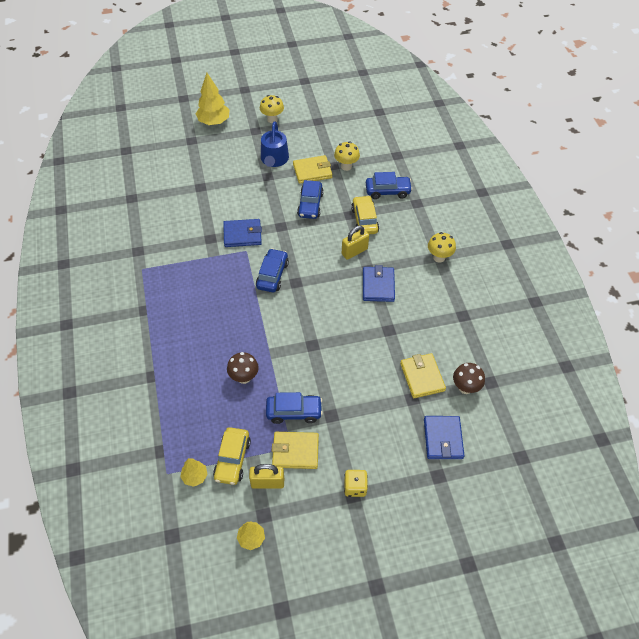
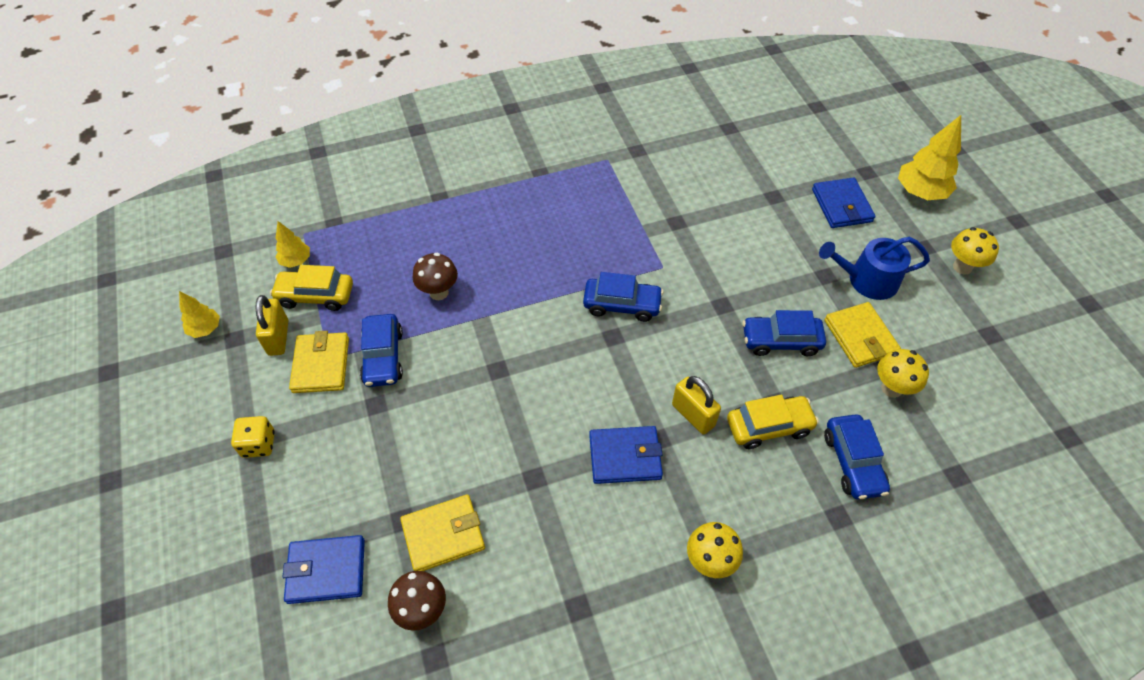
camera: 85 degrees right, 0 degrees up
blue wallet [223,219,262,247] -> blue wallet moved to [812,177,876,228]

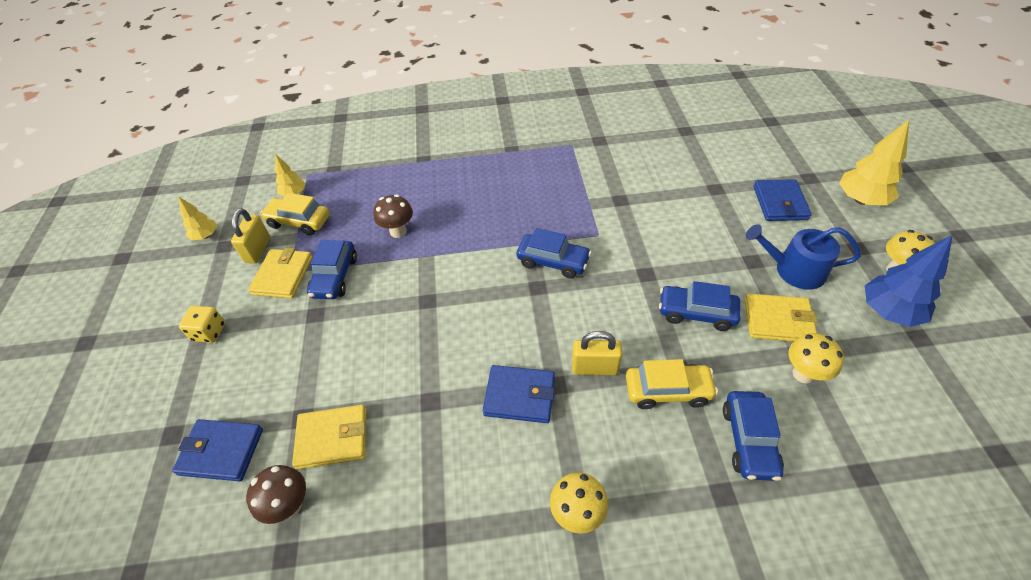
camera: 15 degrees right, 5 degrees down
yellow padlock [672,376,721,435] -> yellow padlock turned 60 degrees counterclockwise [572,331,622,375]
yellow wallet [824,302,901,368] -> yellow wallet turned 75 degrees counterclockwise [745,294,817,342]
none -> blue tree [865,235,953,327]

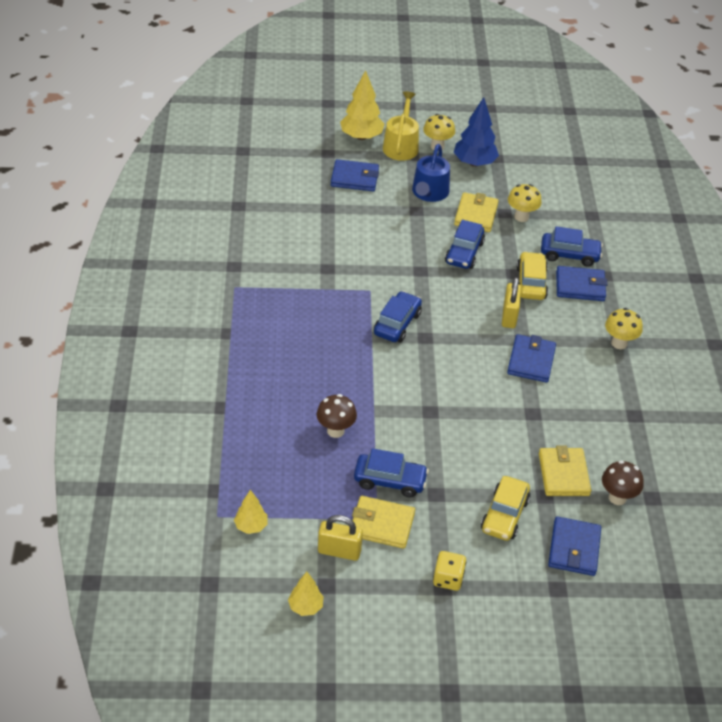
camera: 90 degrees left, 5 degrees down
yellow car [260,193,330,235] -> yellow car moved to [481,476,530,541]
none -> yellow watering can [383,91,419,161]
none -> blue wallet [556,266,607,301]

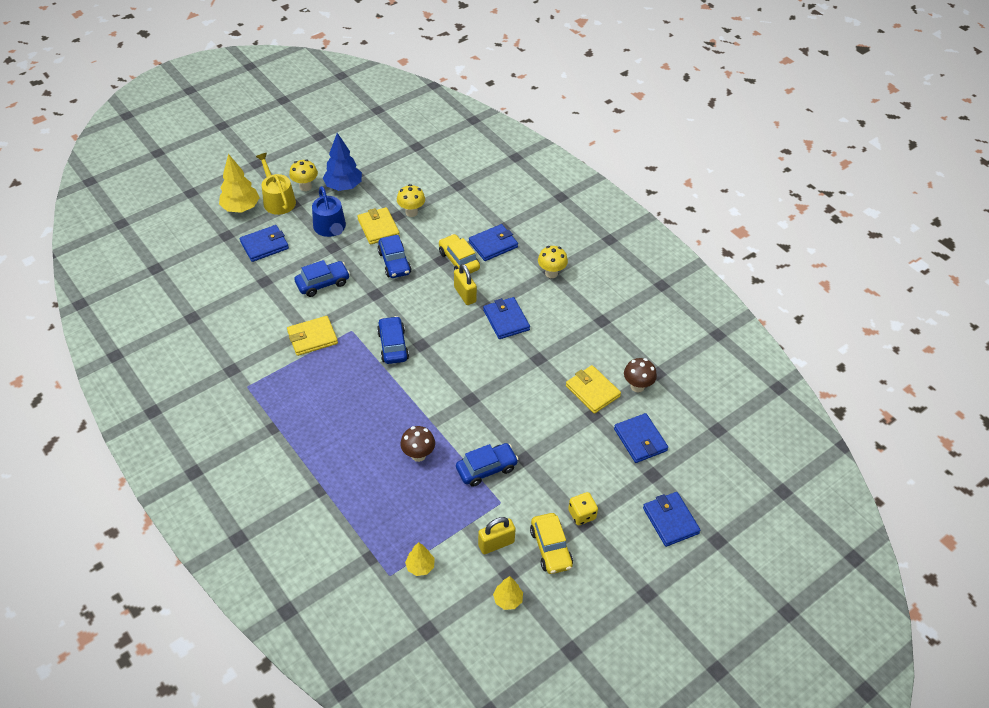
camera: 35 degrees left, 5 degrees up
yellow wallet [352,496,415,549] -> yellow wallet moved to [287,316,338,356]
yellow car [481,476,530,541] -> yellow car moved to [530,513,573,574]
blue car [541,226,603,267] -> blue car moved to [294,260,350,297]
none -> blue wallet [643,492,701,547]

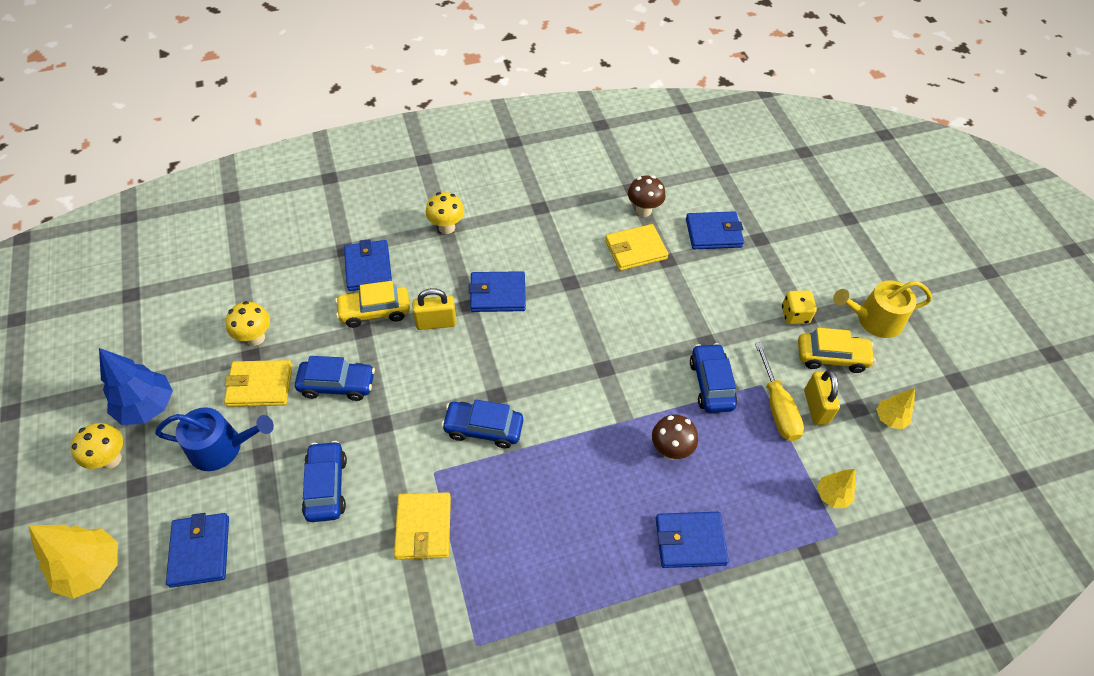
camera: 70 degrees left, 5 degrees up
yellow watering can [256,153,296,215] -> yellow watering can moved to [833,281,932,338]
blue wallet [643,492,701,547] -> blue wallet moved to [656,512,729,568]
none -> yellow screwdriver [755,342,804,441]

